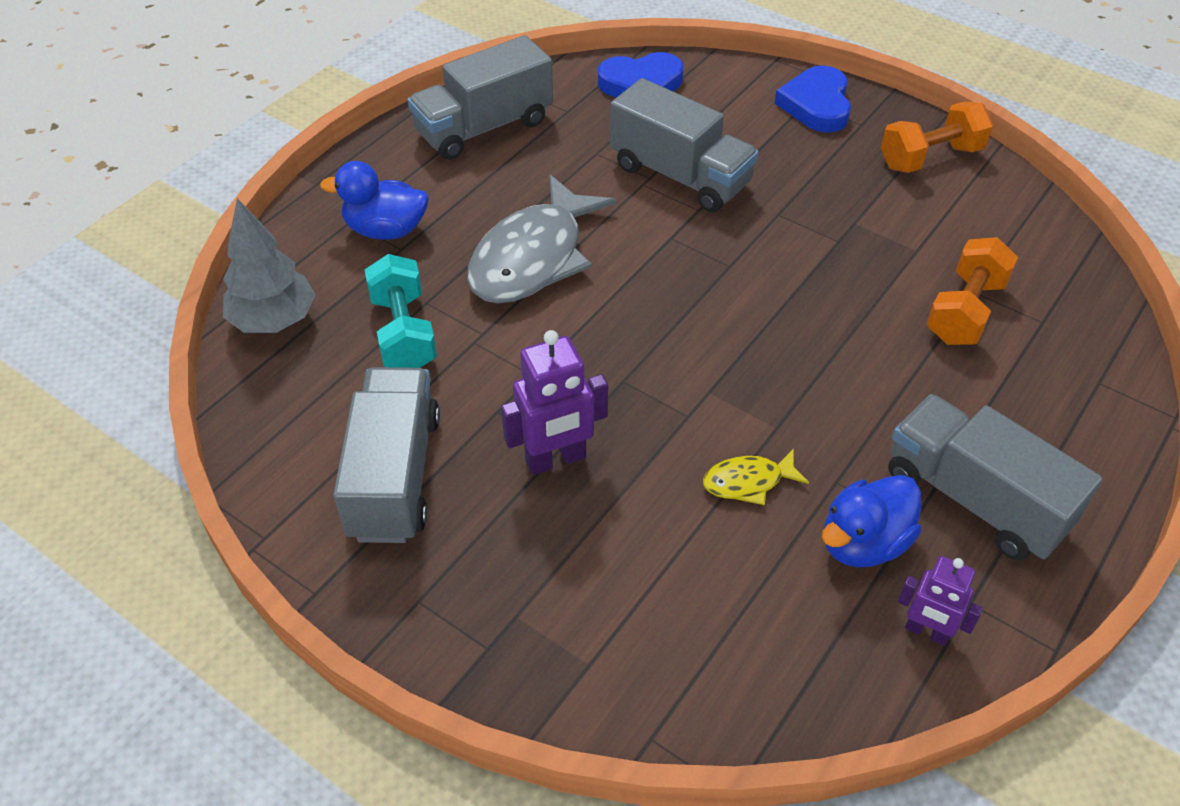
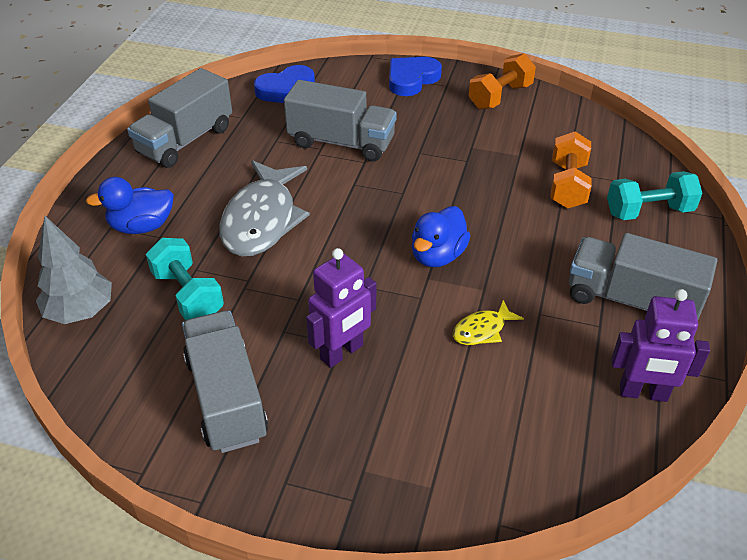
camera: 20 degrees left, 5 degrees down
blue heart [774,65,851,133] -> blue heart turned 60 degrees clockwise [389,57,442,96]
blue duck [822,475,921,567] -> blue duck moved to [412,206,470,267]
purple robot [898,556,983,646] -> purple robot [611,289,710,402], size x1.55
none -> turquoise dumbbell [607,171,702,220]

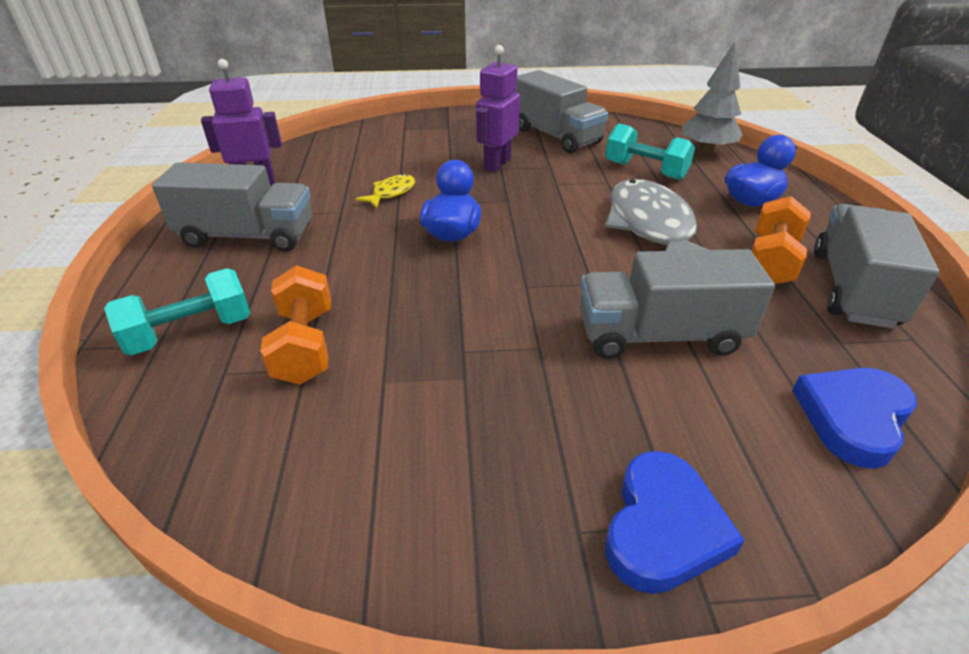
camera: 160 degrees right, 5 degrees down
orange dumbbell [469,53,536,109] -> orange dumbbell moved to [752,196,811,284]

